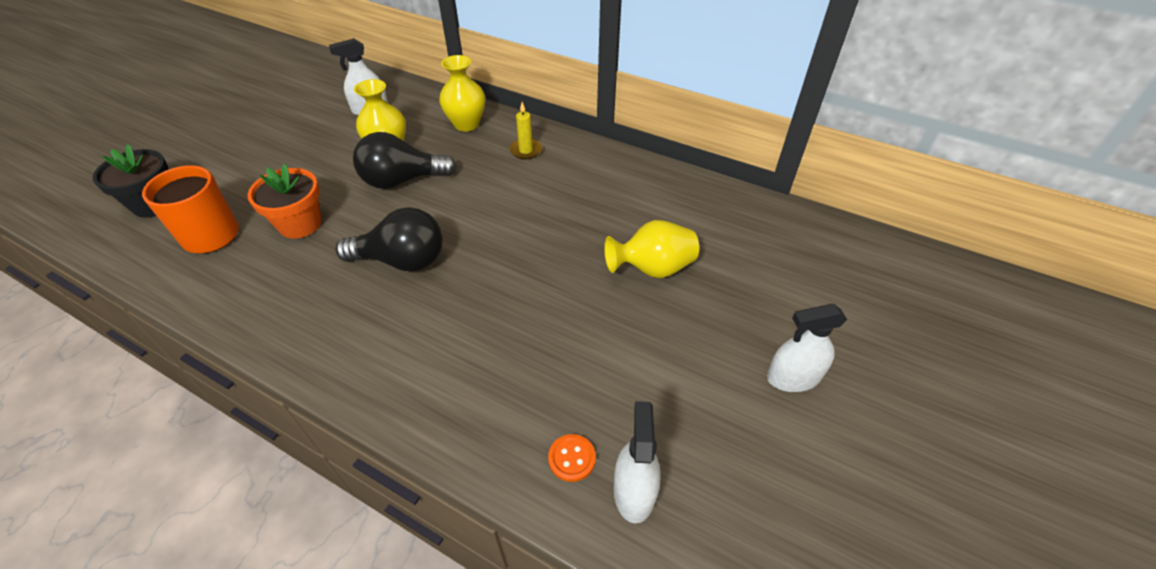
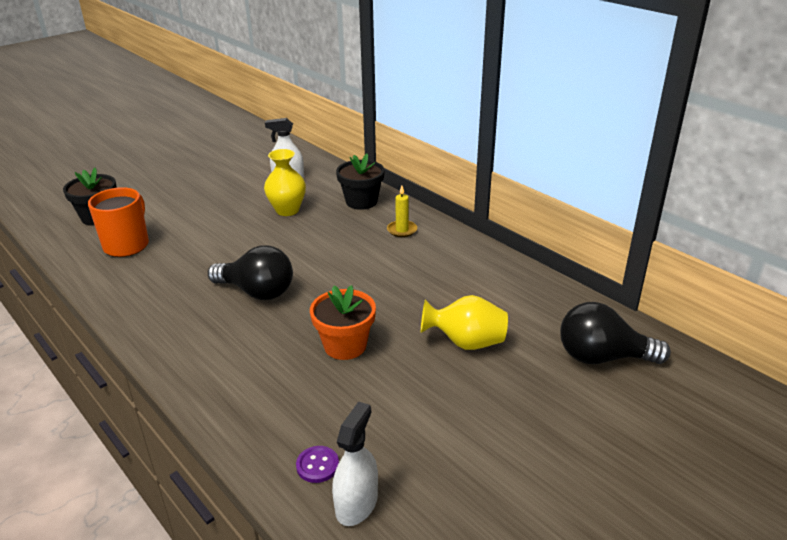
camera: 20 degrees right, 15 degrees down
orange flower pot [247,164,322,239] -> orange flower pot moved to [310,285,376,360]
black light bulb [353,132,457,189] -> black light bulb moved to [560,302,671,364]
yellow vase [439,55,485,132] -> black flower pot [336,153,385,210]
orange button [548,434,596,482] -> purple button [296,446,339,483]
white spray bottle [767,304,847,392] -> none

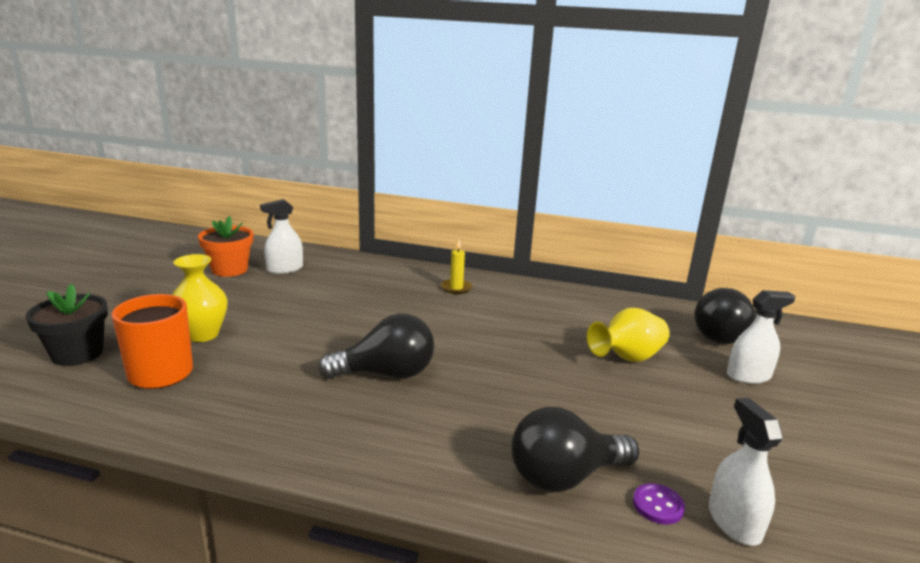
camera: 35 degrees left, 10 degrees down
yellow vase [264,149,306,216] -> yellow vase moved to [172,254,227,342]
orange flower pot [310,285,376,360] -> orange flower pot moved to [198,216,253,277]
black flower pot [336,153,385,210] -> none
none -> black light bulb [511,407,639,492]
none -> white spray bottle [727,290,796,384]

